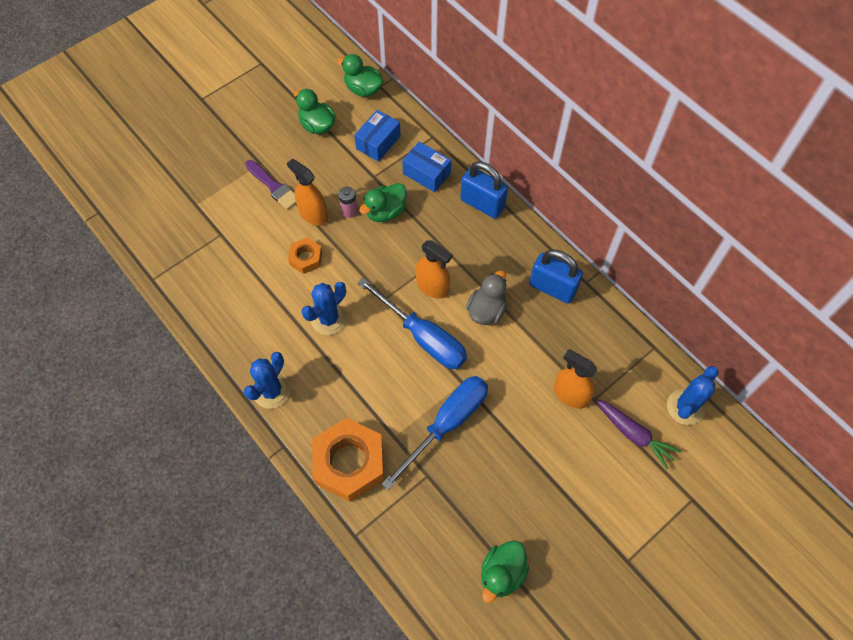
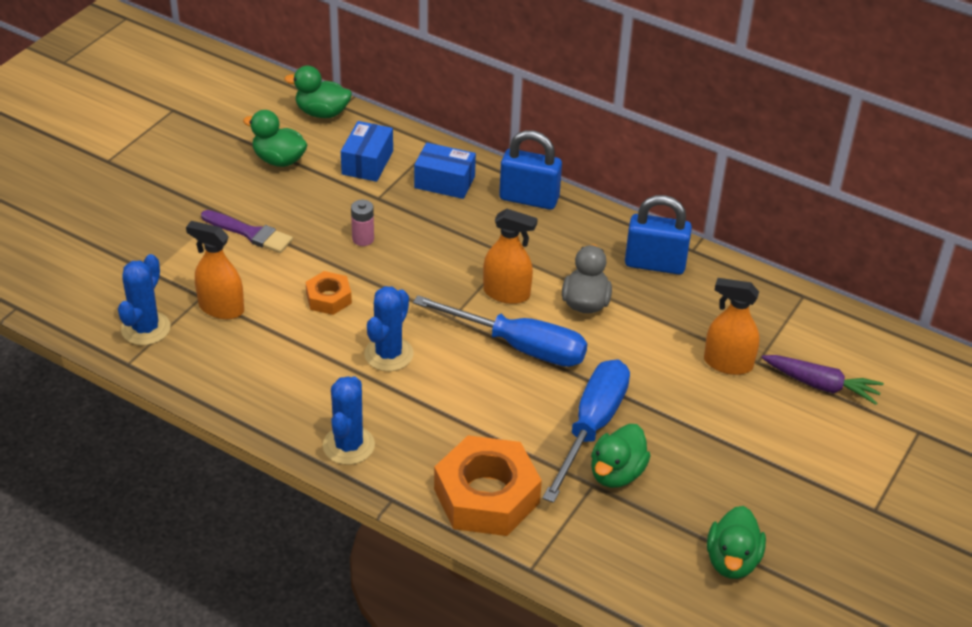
camera: 20 degrees left, 20 degrees down
orange spray bottle [287,159,328,226] -> orange spray bottle moved to [186,221,244,319]
green duck [359,183,407,222] -> green duck moved to [591,424,651,488]
blue cactus [667,366,719,425] -> blue cactus moved to [118,254,171,345]

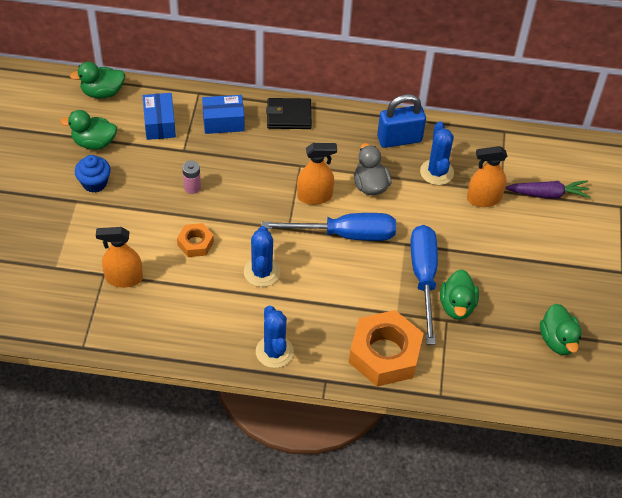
camera: 25 degrees left, 10 degrees up
blue cactus [118,254,171,345] -> blue cactus moved to [420,121,454,185]
purple brush [201,210,293,253] -> none
blue padlock [499,130,562,210] -> black wallet [266,98,312,129]
none -> blue cupcake [75,155,111,193]

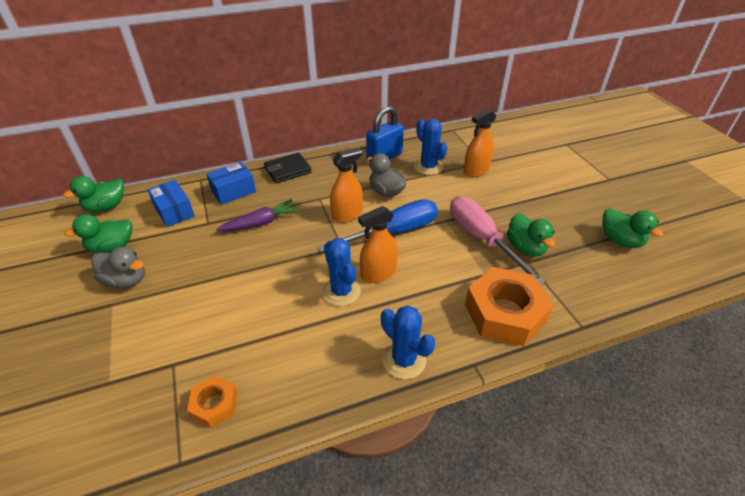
camera: 25 degrees left, 10 degrees down
blue cupcake [75,155,111,193] -> grey duck [91,247,145,288]
orange spray bottle [96,227,143,288] -> orange spray bottle moved to [358,206,398,283]
orange nut [177,223,214,257] -> orange nut moved to [187,375,237,428]
pink battery [182,161,201,194] -> none
blue screwdriver [410,225,438,345] -> pink screwdriver [450,196,546,285]
purple carrot [505,181,591,199] -> purple carrot moved to [216,199,300,231]

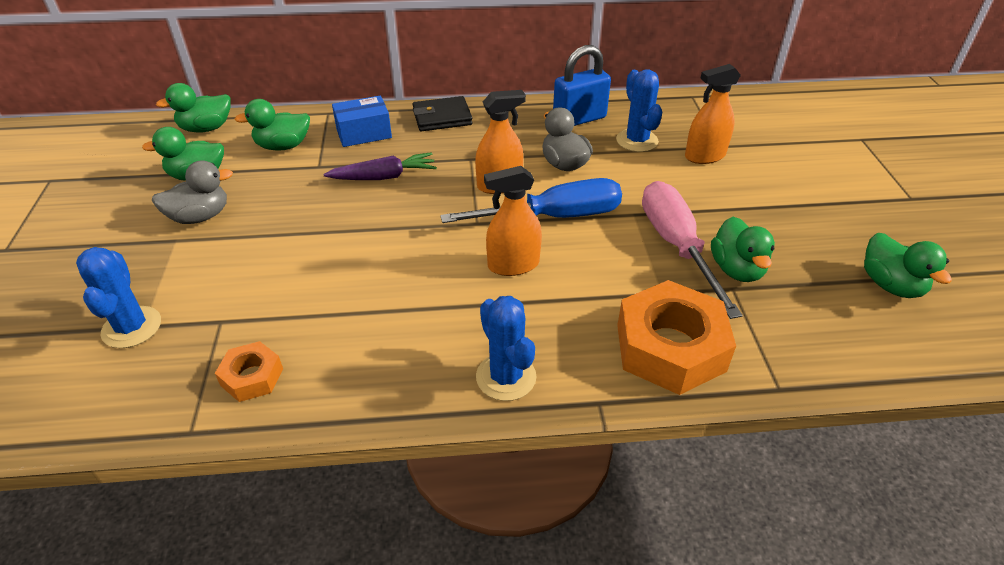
camera: 15 degrees right, 0 degrees up
grey duck [91,247,145,288] -> grey duck turned 60 degrees counterclockwise [151,160,233,224]
blue box [147,180,195,227] -> green duck [235,99,310,151]
blue cactus [322,238,361,306] -> blue cactus moved to [76,247,161,348]

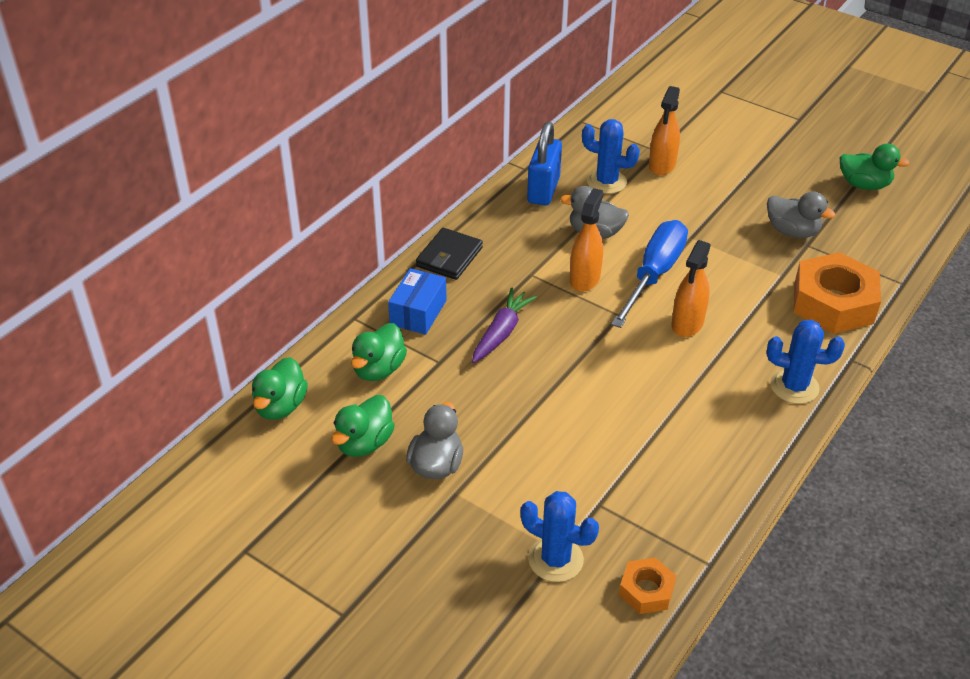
camera: 50 degrees left, 0 degrees up
orange nut [215,341,283,402] -> orange nut moved to [619,558,676,614]
pink screwdriver [642,181,743,319] -> none
green duck [711,217,775,282] -> grey duck [767,191,836,238]

